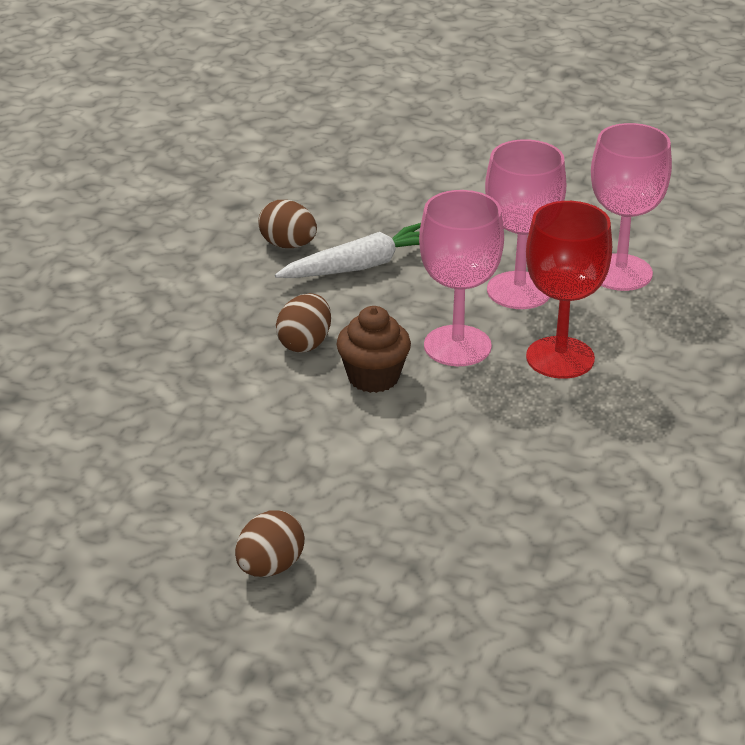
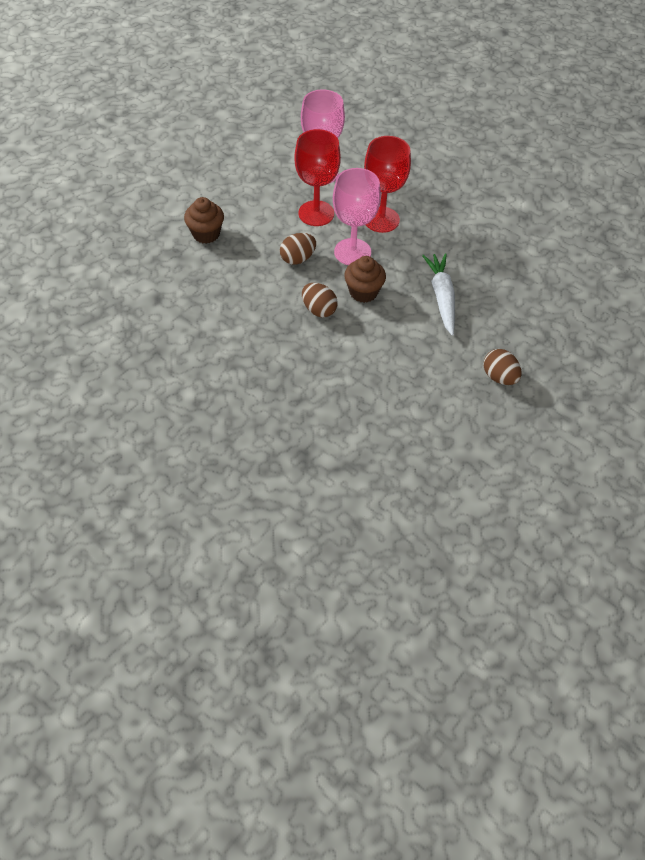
camera: 70 degrees left, 20 degrees up
brown egg [258,200,317,248] -> brown egg moved to [280,233,316,265]
white carrot [275,223,421,278] -> white carrot moved to [422,253,455,336]
pink goblet [485,139,567,309] -> red goblet [295,129,341,226]
none -> brown cupcake [184,197,224,243]

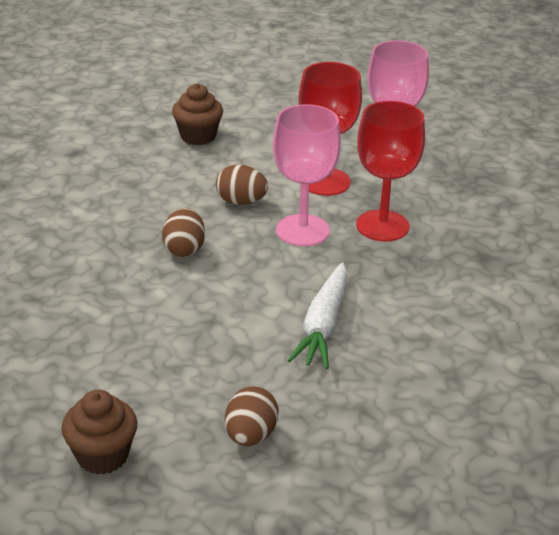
camera: 50 degrees right, 20 degrees down
brown cupcake [344,256,386,303] -> brown cupcake moved to [62,390,138,475]
white carrot [422,253,455,336] -> white carrot turned 150 degrees clockwise [287,262,347,369]

